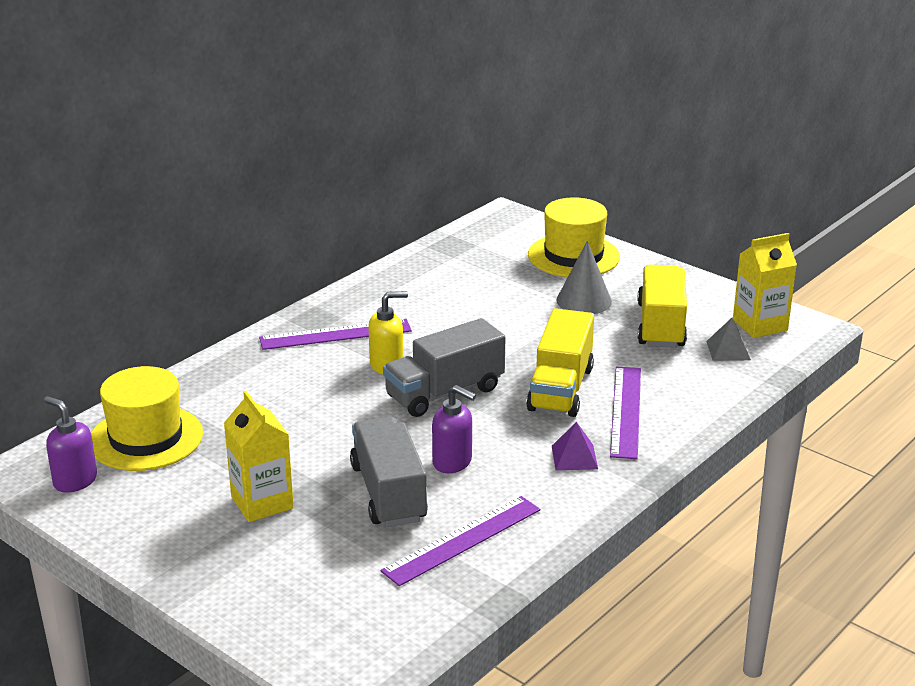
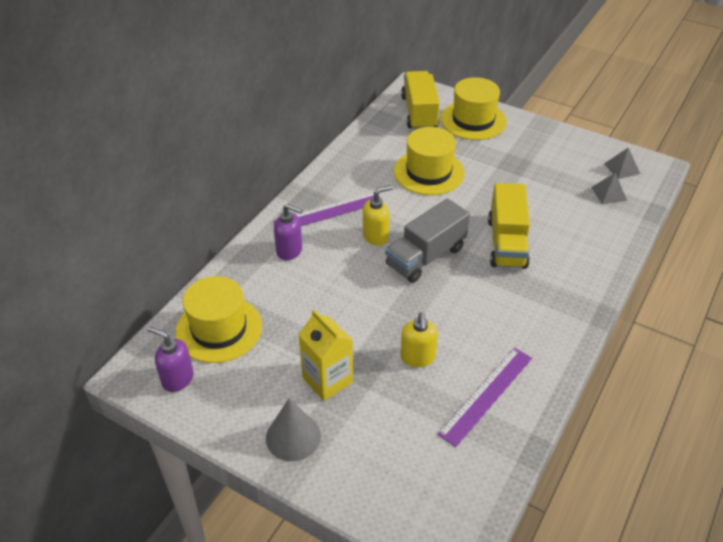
camera: 10 degrees left, 15 degrees up
grey truck [350,417,428,527] -> yellow soap dispenser [400,312,438,367]
purple soap dispenser [432,385,476,473] -> purple soap dispenser moved to [274,204,303,260]
purple pyramid [552,422,598,470] -> none
grey cone [556,241,612,314] -> grey cone moved to [266,398,321,461]
purple ruler [610,366,641,459] -> none
yellow truck [637,264,687,348] -> yellow truck moved to [401,71,440,130]
yellow carton [733,233,797,338] -> grey pyramid [604,148,640,179]
none -> yellow hat [394,127,465,195]

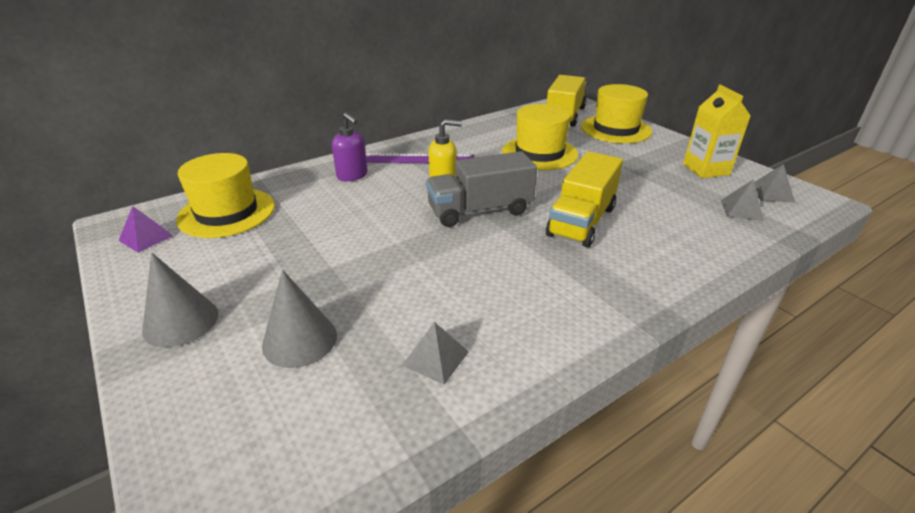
camera: 25 degrees right, 10 degrees down
purple soap dispenser [148,326,193,392] -> purple pyramid [118,206,174,253]
yellow carton [298,310,353,401] -> yellow carton moved to [683,85,751,178]
yellow soap dispenser [400,312,438,367] -> none
purple ruler [437,348,532,447] -> grey pyramid [402,322,469,384]
none -> grey cone [262,270,337,368]

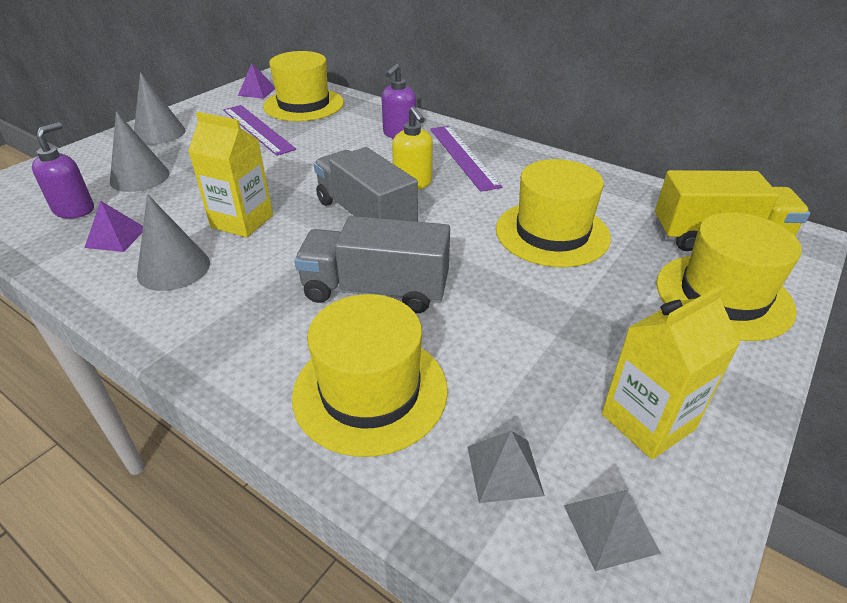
camera: 70 degrees right, 5 degrees up
grey pyramid [402,322,469,384] -> purple pyramid [84,201,143,252]
yellow truck [546,151,623,247] -> grey truck [294,216,450,313]
none -> purple soap dispenser [32,122,94,219]
none -> grey cone [137,194,210,291]
none -> yellow carton [188,112,273,238]
none -> purple ruler [223,105,296,156]
none -> yellow hat [292,294,448,457]

